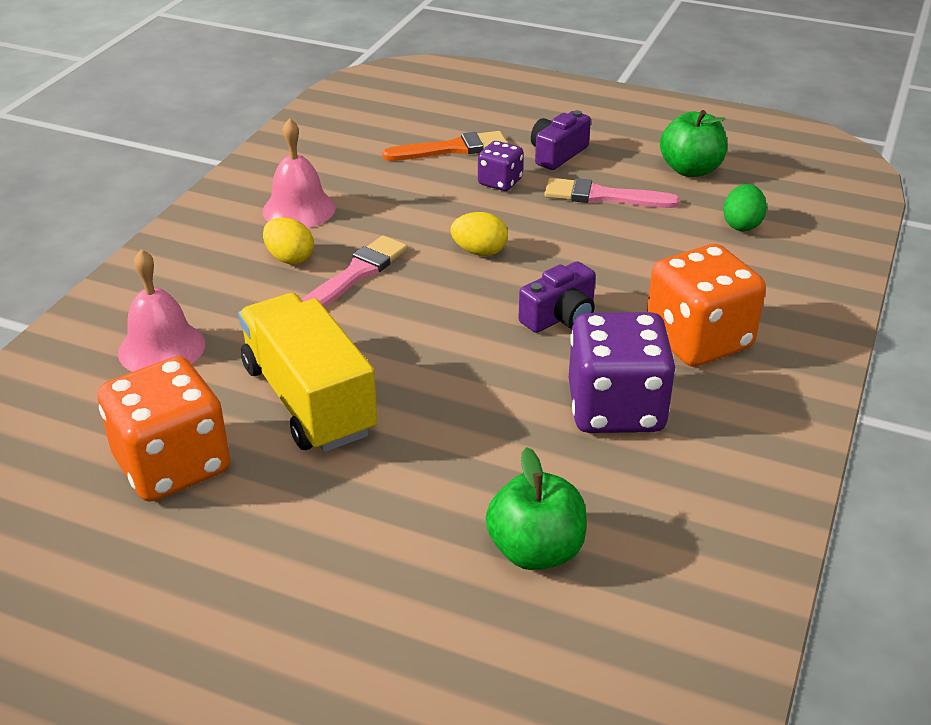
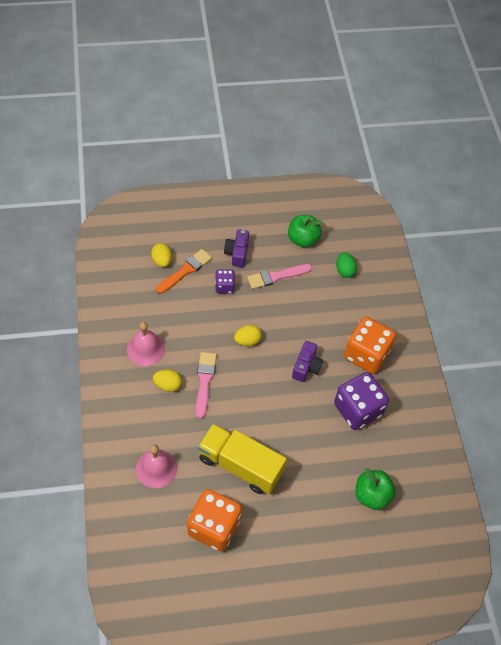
camera: 35 degrees left, 20 degrees up
none -> yellow egg [151,243,172,267]

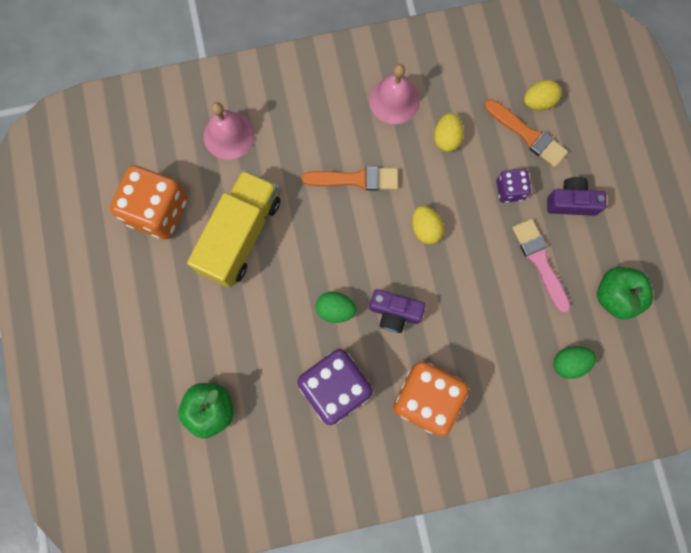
camera: 90 degrees right, 20 degrees up
yellow egg [153,369,182,392] -> yellow egg moved to [434,113,464,152]
pink brush [196,352,217,419] -> orange brush [301,167,398,190]
none -> green egg [316,292,356,323]

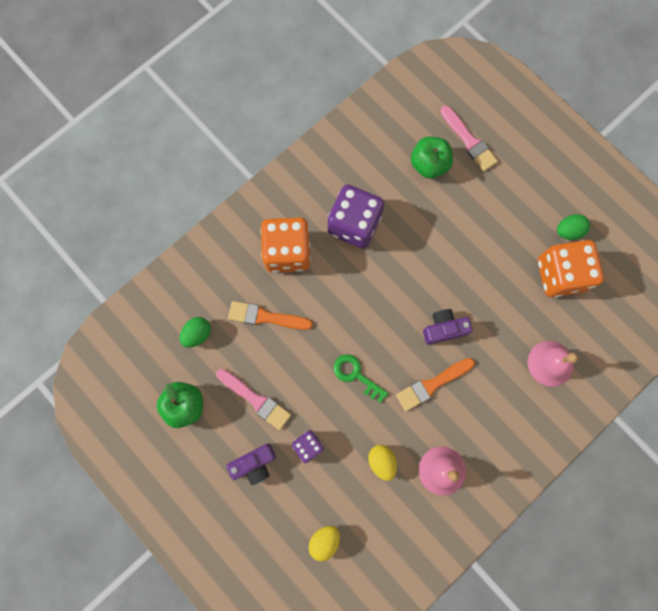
camera: 150 degrees right, 0 degrees up
yellow truck [187,170,280,288] -> none
green egg [316,292,356,323] -> green egg moved to [557,214,590,240]
purple camera [369,289,426,333] -> purple camera moved to [423,309,473,345]
yellow egg [412,206,444,244] -> green key [334,354,388,403]
orange brush [485,99,568,167] -> orange brush moved to [228,301,313,330]
none -> pink brush [440,105,498,172]

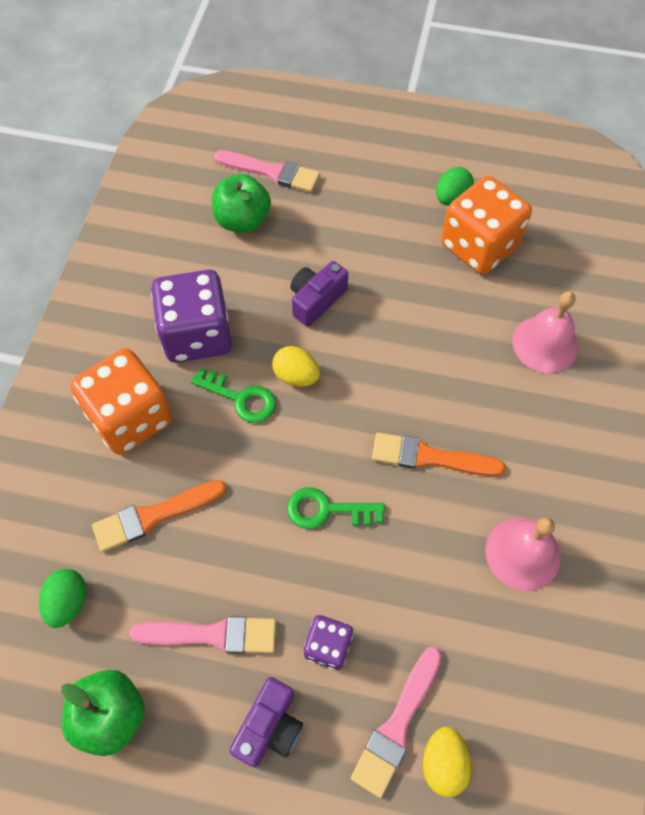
camera: 35 degrees left, 15 degrees down
yellow egg [368,445,397,481] -> yellow egg moved to [272,346,320,387]
orange brush [396,358,475,411] -> orange brush turned 75 degrees clockwise [372,432,505,476]
purple camera [423,309,473,345] -> purple camera moved to [290,261,348,327]
none -> green key [191,368,276,423]
none -> pink brush [351,646,442,798]

